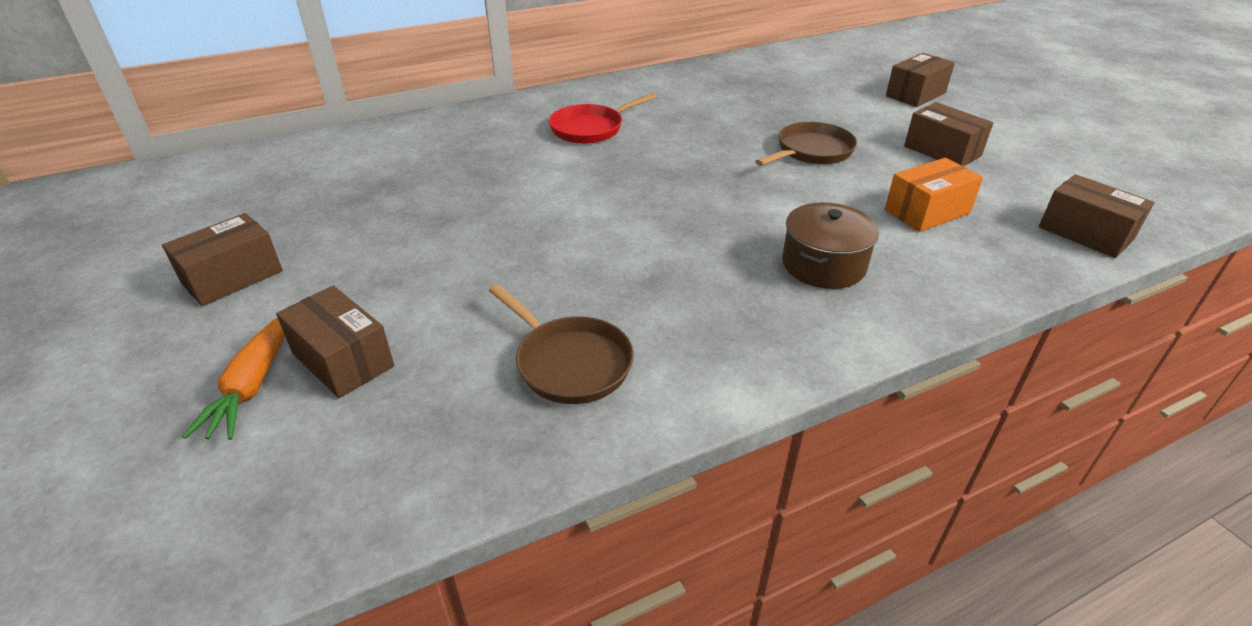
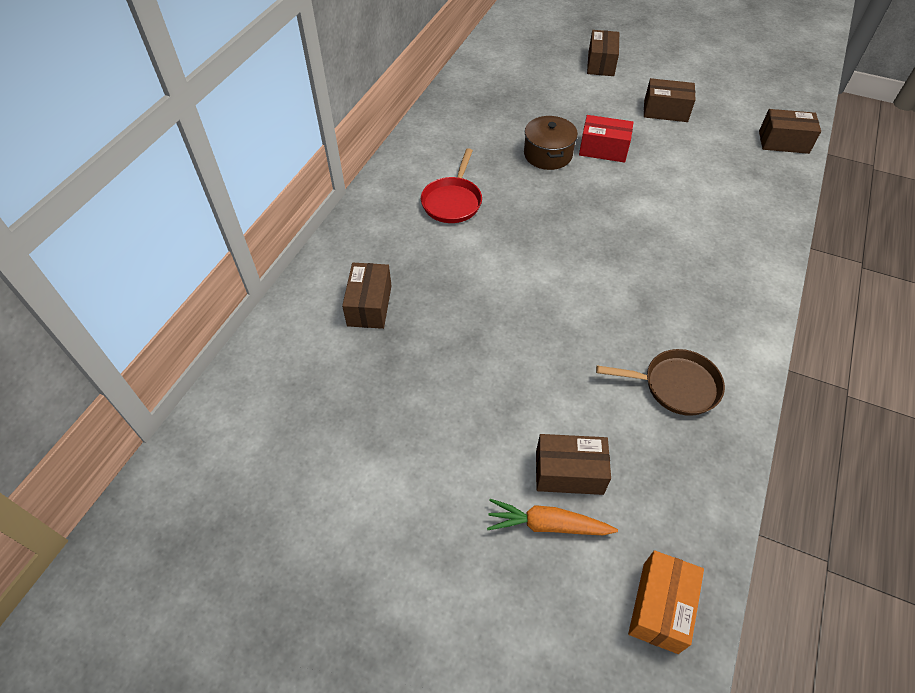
camera: 40 degrees left, 15 degrees up
brown box [162,213,283,306] -> brown box moved to [342,263,392,329]
orange carrot [182,317,285,440] -> orange carrot turned 135 degrees clockwise [487,499,618,535]
brown pan [755,122,857,166] -> red box [579,115,634,163]
brown pot [782,202,879,289] -> brown pot moved to [524,116,578,170]
orange box [885,158,983,232] -> orange box moved to [628,550,704,654]

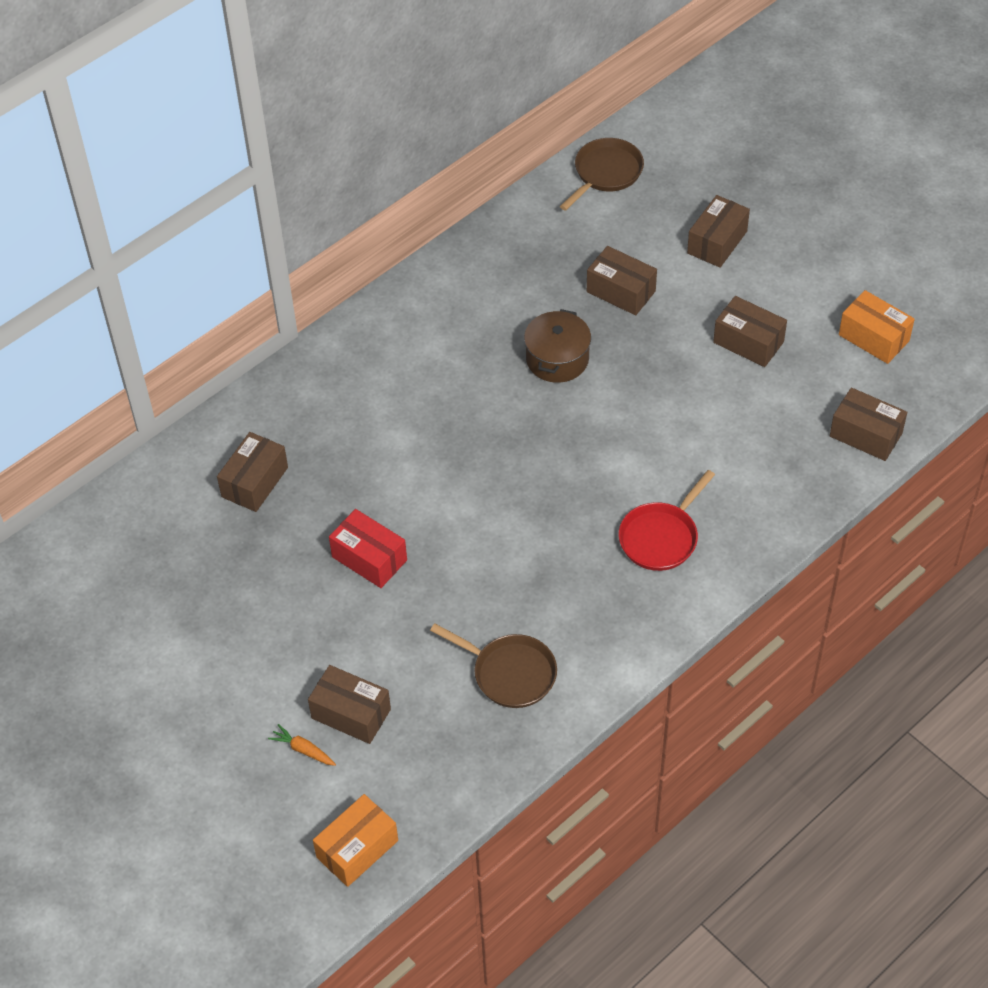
camera: 25 degrees right, 0 degrees up
red pan [421,148,482,223] -> red pan moved to [619,470,715,571]
orange carrot [487,499,618,535] -> orange carrot [268,724,336,766], size x0.60
red box [579,115,634,163] -> red box moved to [329,509,407,588]
none -> brown pan [560,138,644,211]
none -> brown box [587,246,657,315]
none -> orange box [839,290,915,364]

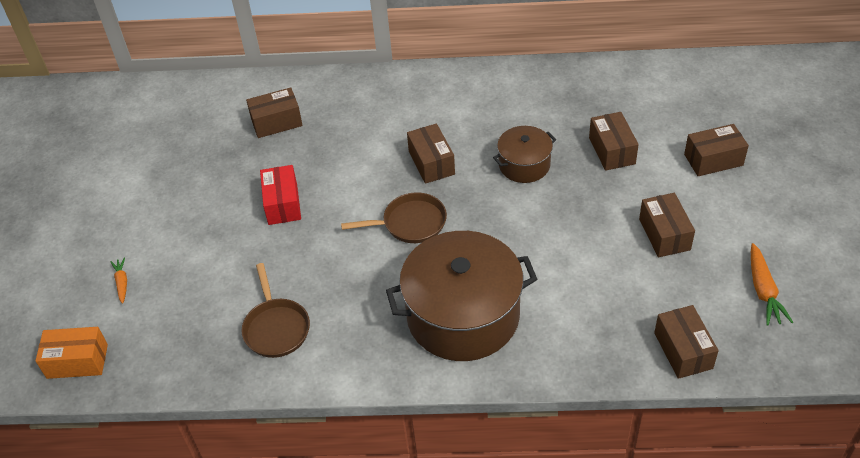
camera: 45 degrees right, 5 degrees down
brown box [308,665,391,744] -> brown box moved to [407,123,455,184]
brown pan [560,138,644,211] -> brown pan moved to [341,192,447,243]
red pan [619,470,715,571] -> brown pot [386,231,537,361]
orange box [839,290,915,364] -> orange carrot [751,243,793,326]

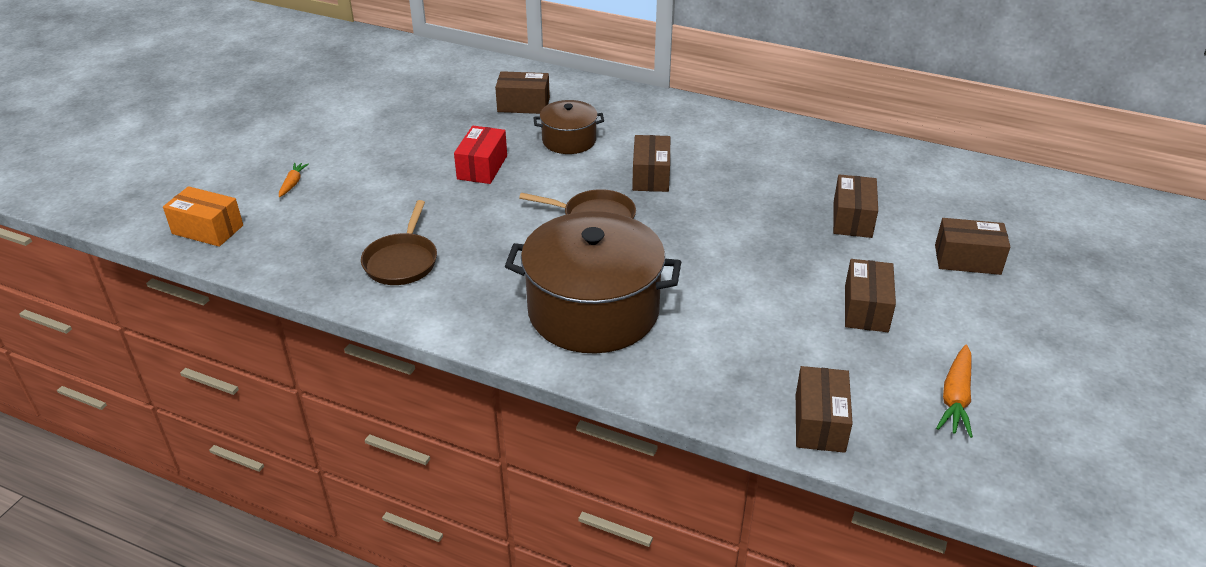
camera: 20 degrees right, 10 degrees down
brown pot [493,126,556,183] -> brown pot moved to [533,100,604,154]

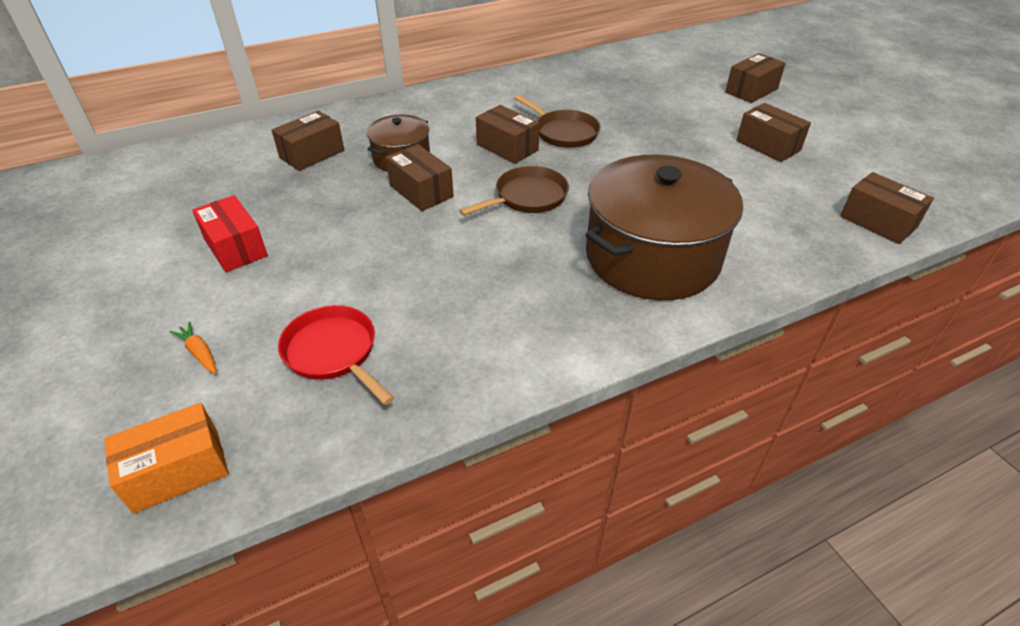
camera: 50 degrees left, 5 degrees up
brown pan [361,200,437,285] -> brown pan moved to [514,94,600,148]
red box [454,126,507,184] -> red box moved to [192,195,268,272]
brown box [833,174,878,238] -> brown box moved to [386,144,454,211]
orange carrot [936,345,973,438] -> none
none -> red pan [278,305,394,405]

